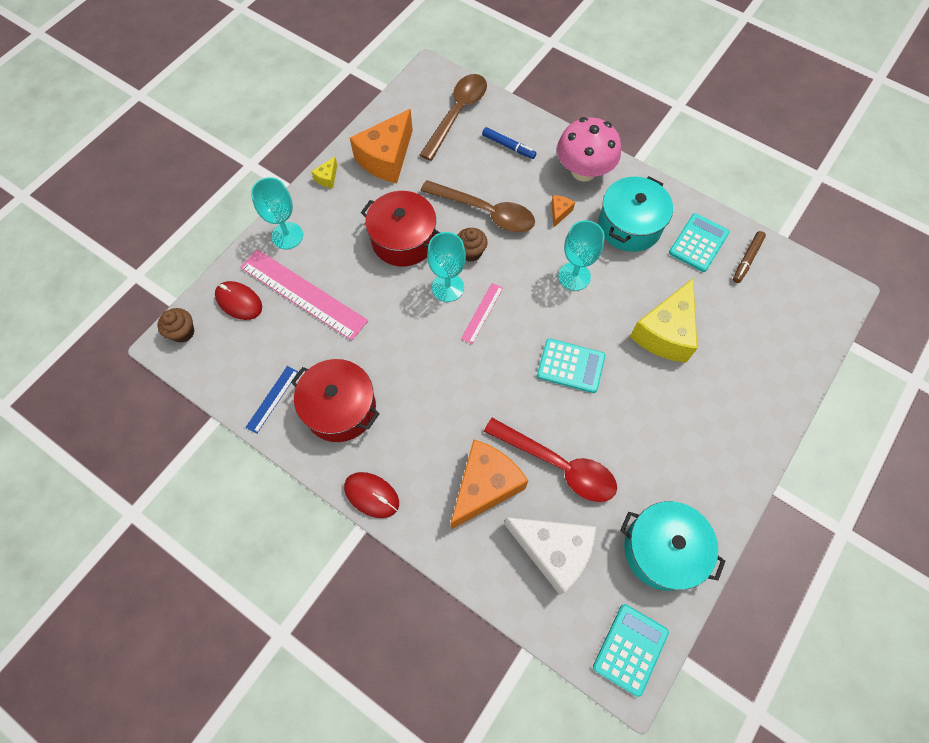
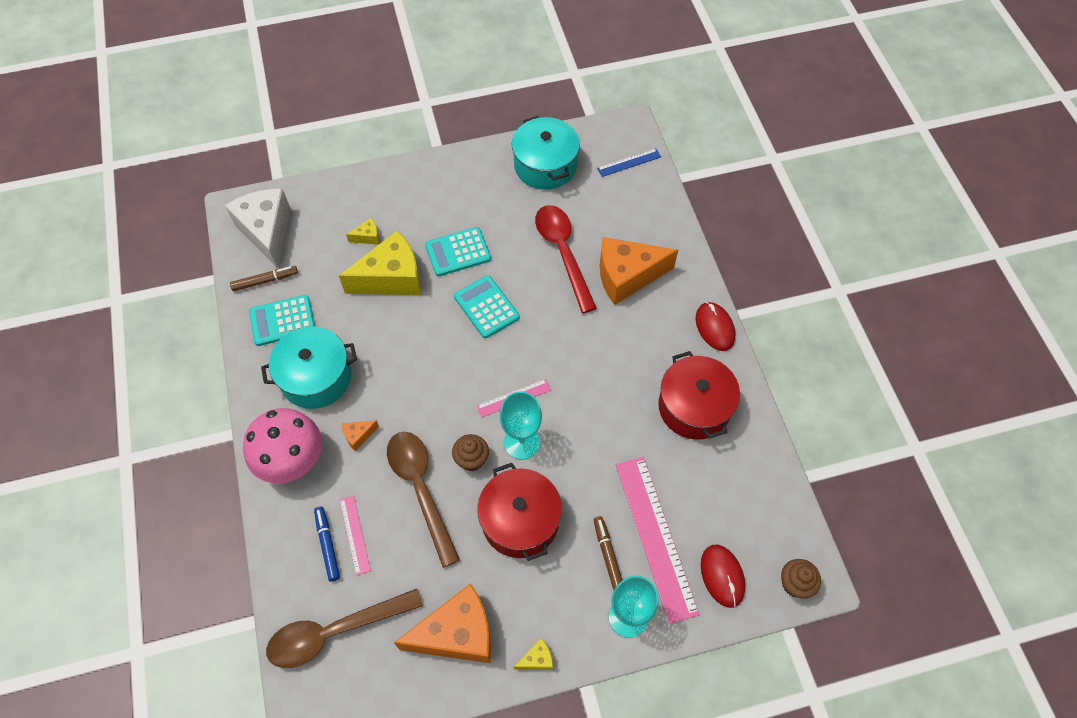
camera: 140 degrees left, 5 degrees down
blue ruler [246,366,299,434] -> blue ruler moved to [597,149,661,177]
white cheese [504,517,596,595] -> white cheese moved to [225,189,290,268]
turquoise goblet [558,220,605,291] -> none
turquoise calculator [593,604,669,697] -> turquoise calculator moved to [425,227,491,276]
none -> pink ruler [340,496,371,576]
none -> yellow cheese [346,218,379,245]
none -> brown marker [594,516,622,590]

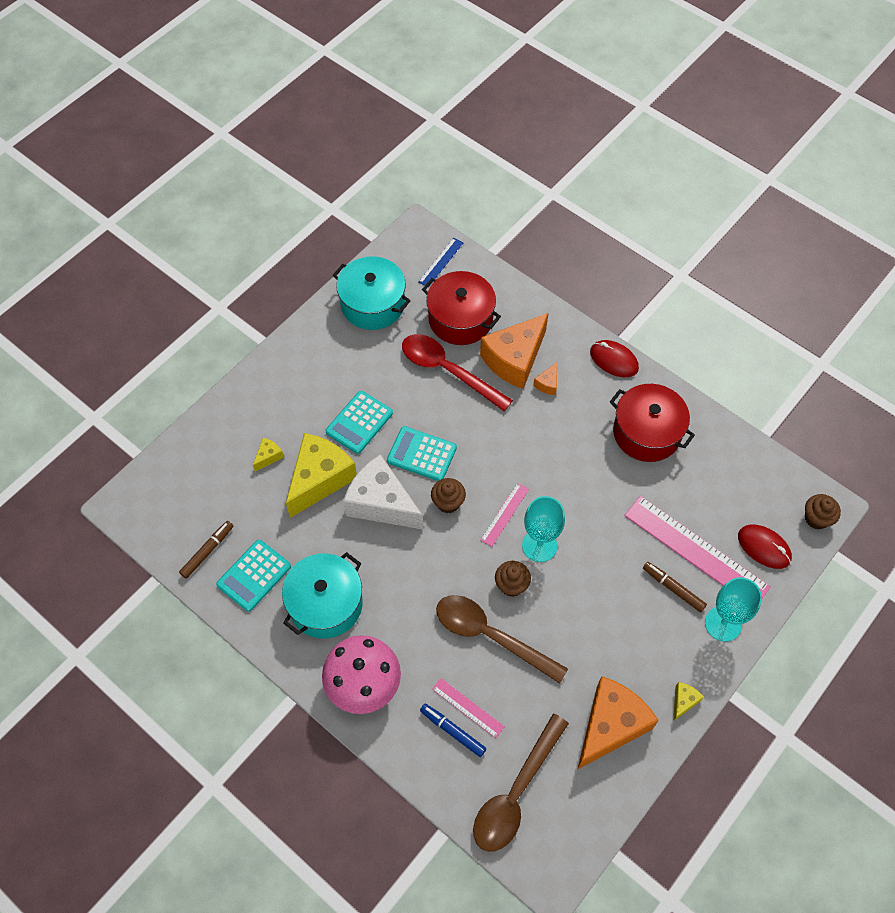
camera: 35 degrees left, 0 degrees up
white cheese [225,189,290,268] -> white cheese moved to [343,454,423,529]
orange cheese [342,421,379,451] -> orange cheese moved to [533,362,557,395]
red pot [477,463,562,561] -> red pot moved to [422,271,501,345]
none -> brown cupcake [431,478,466,513]

